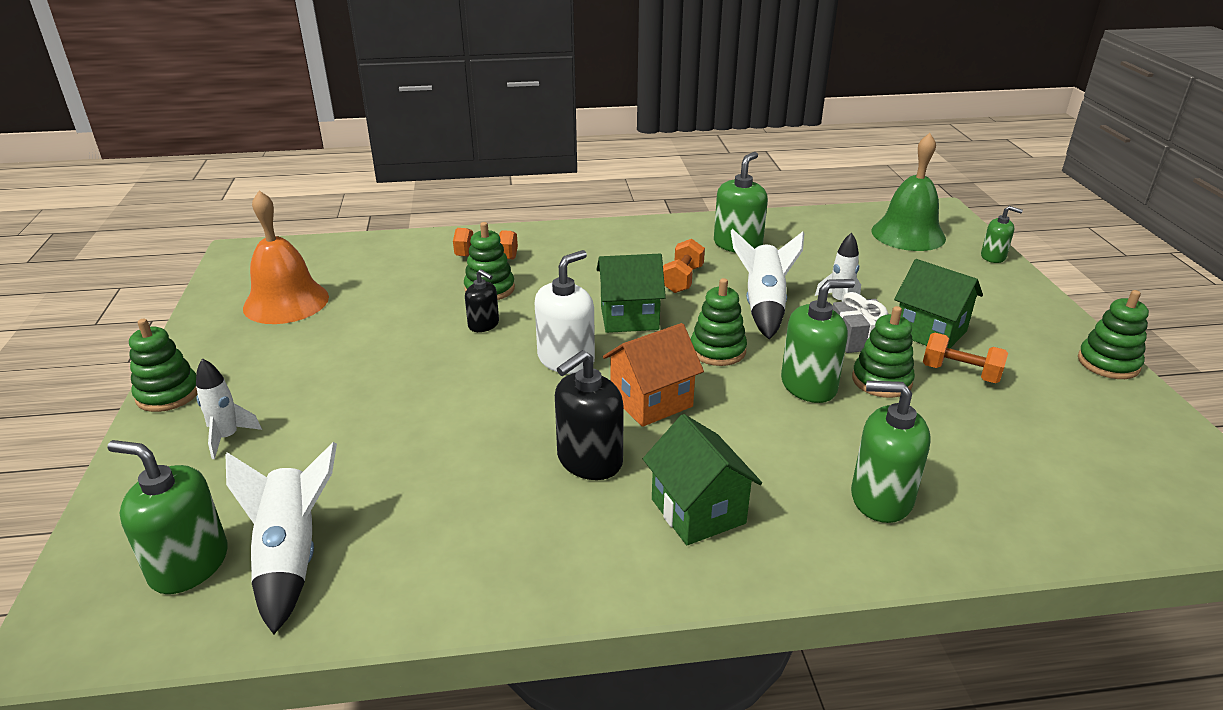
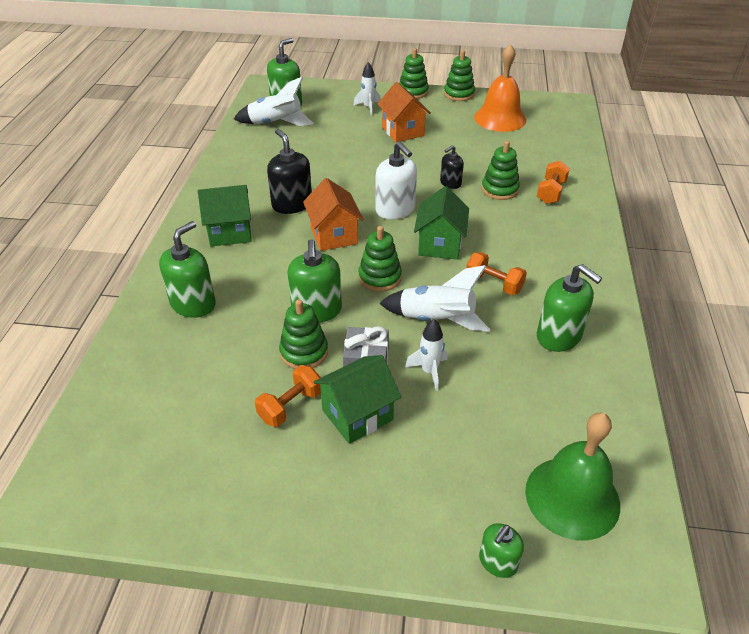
camera: 105 degrees right, 10 degrees up
green stacking toy [1078,290,1149,379] -> green stacking toy moved to [444,50,475,101]
none -> orange house [377,82,431,142]

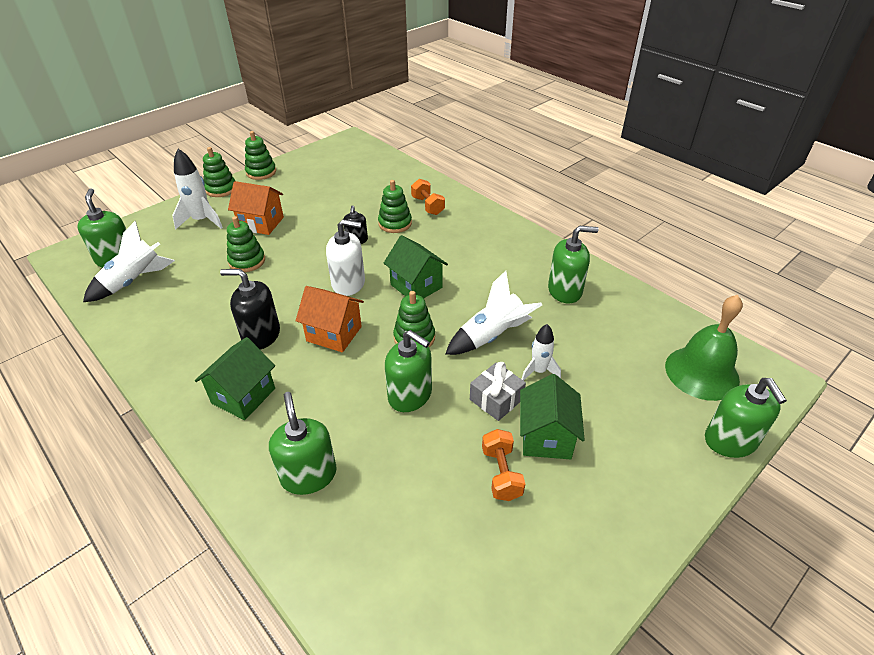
camera: 50 degrees left, 0 degrees up
green stacking toy [279,299,328,369] -> green stacking toy moved to [227,216,265,272]
white rocket [353,62,381,115] -> white rocket [172,149,223,230], size x1.58
orange dumbbell [466,252,527,295] -> none
orange bell [474,44,526,132] -> none
green soap dispenser [479,524,524,578] -> green soap dispenser [705,378,787,458], size x1.70

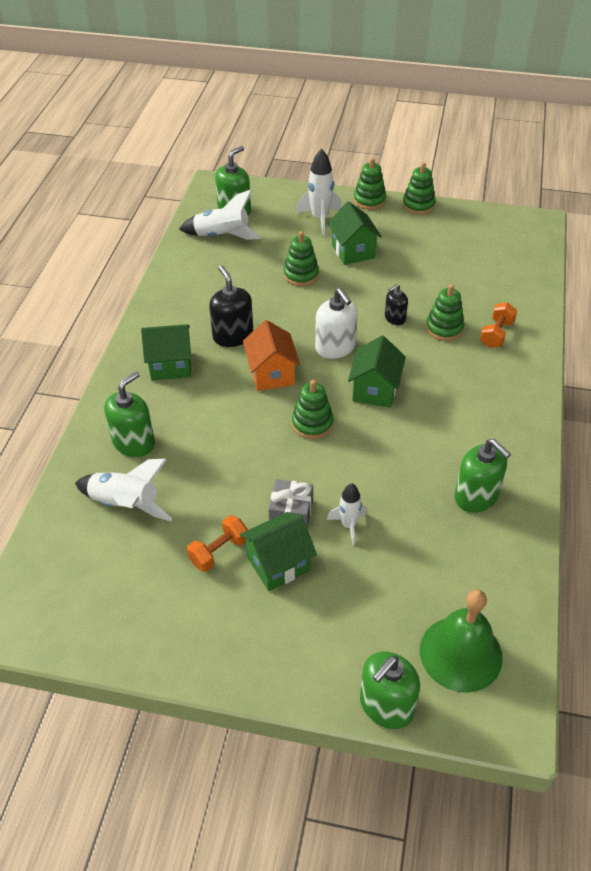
camera: 55 degrees right, 5 degrees up
orange house [228,181,284,235] -> green house [328,202,382,265]
green soap dispenser [385,330,432,412] -> none
white rocket [445,271,542,355] -> white rocket moved to [75,459,172,521]

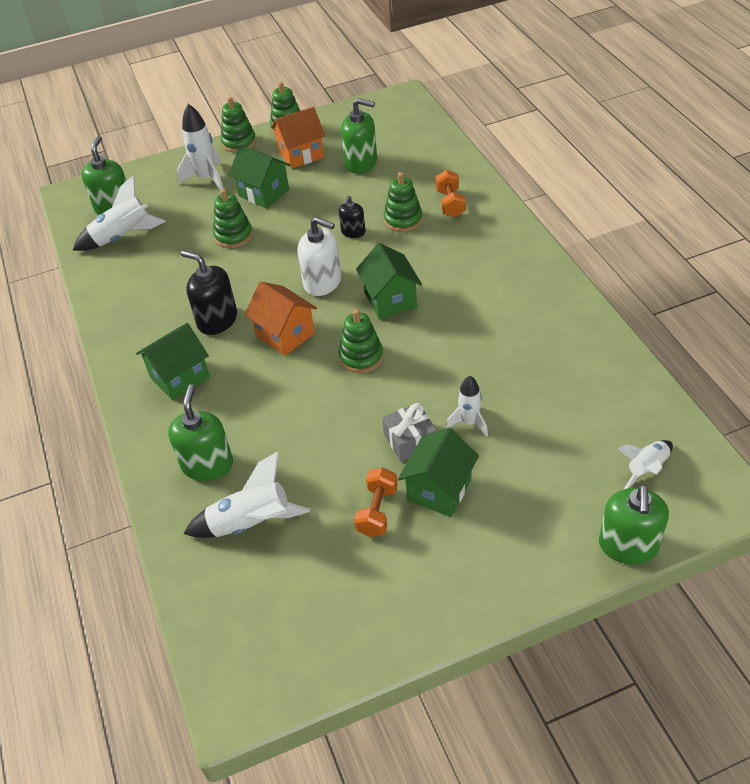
camera: 30 degrees left, 0 degrees up
green bell [420,589,503,693] -> white rocket [617,440,673,490]
green soap dispenser [454,439,511,513] -> green soap dispenser moved to [341,98,377,174]
none -> orange house [271,107,325,169]

